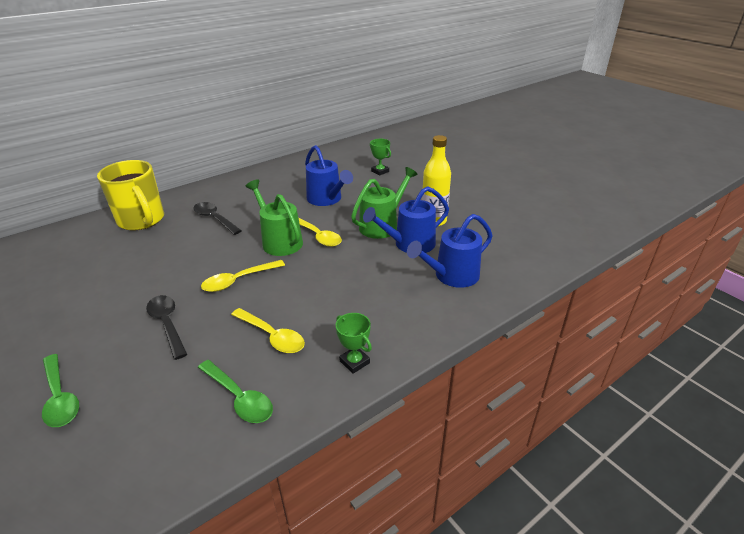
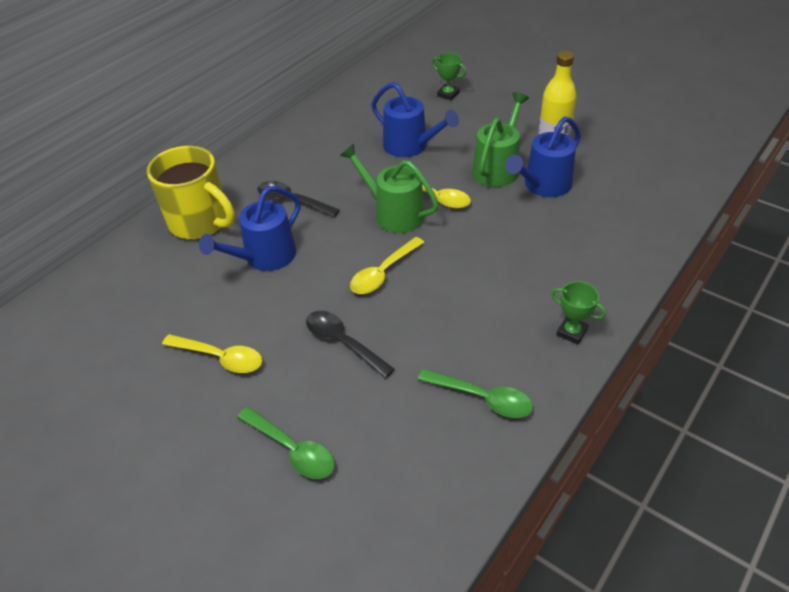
camera: 15 degrees left, 10 degrees up
yellow spoon [231,308,305,353] -> yellow spoon moved to [162,334,262,373]
blue watering can [407,214,493,288] -> blue watering can moved to [199,186,301,271]

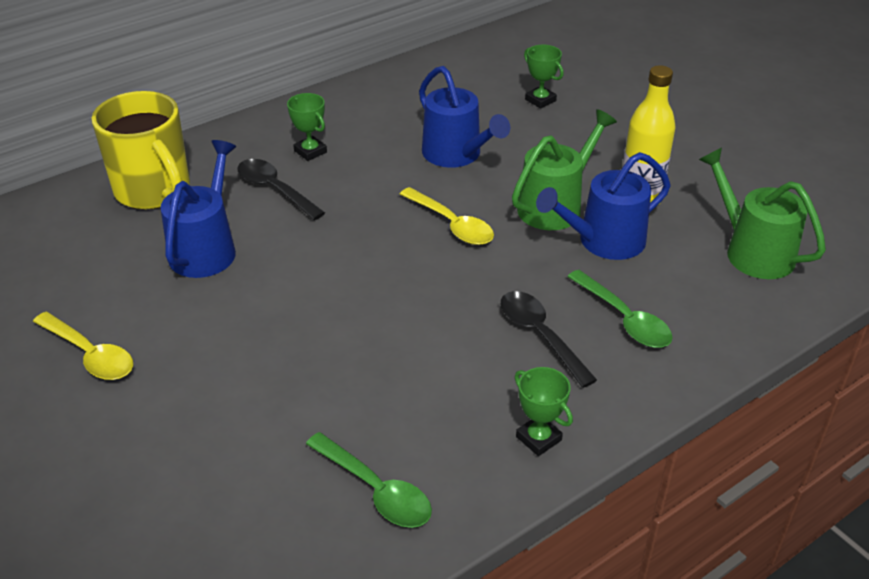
camera: 15 degrees right, 5 degrees down
blue watering can [199,186,301,271] -> blue watering can turned 135 degrees clockwise [161,140,236,278]
green spoon [237,407,335,479] -> green spoon moved to [567,270,673,348]
black spoon [306,311,395,378] -> black spoon moved to [501,291,597,388]
green watering can [340,144,439,233] -> green watering can moved to [699,148,826,279]
yellow spoon [350,237,425,294] -> none
none -> green trophy [287,93,327,161]

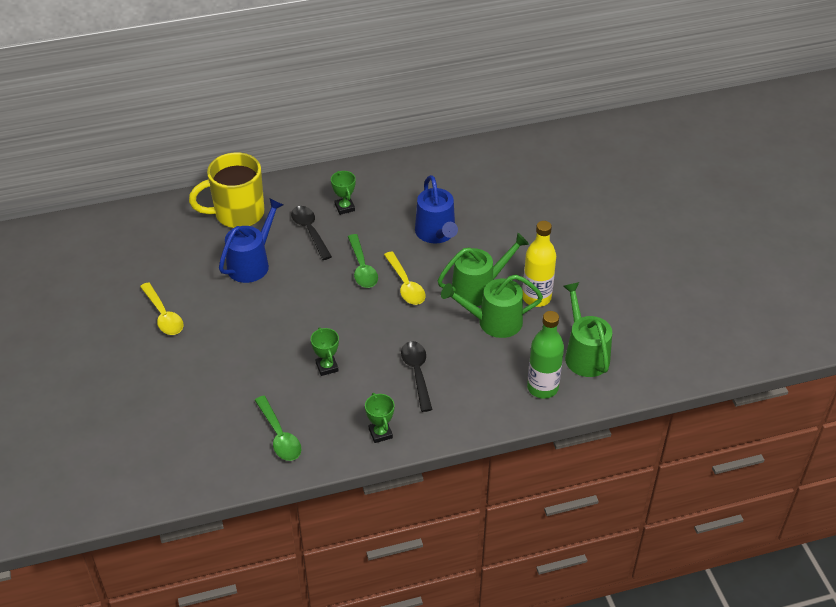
camera: 20 degrees right, 5 degrees up
yellow mug [91,91,190,209] -> yellow mug turned 90 degrees clockwise [189,152,265,228]
green trophy [524,45,564,109] -> green trophy moved to [311,328,339,376]
blue watering can [536,152,671,260] -> green watering can [441,274,543,338]
green spoon [567,270,673,348] -> green spoon moved to [348,234,378,288]
none -> green bottle [527,311,564,399]

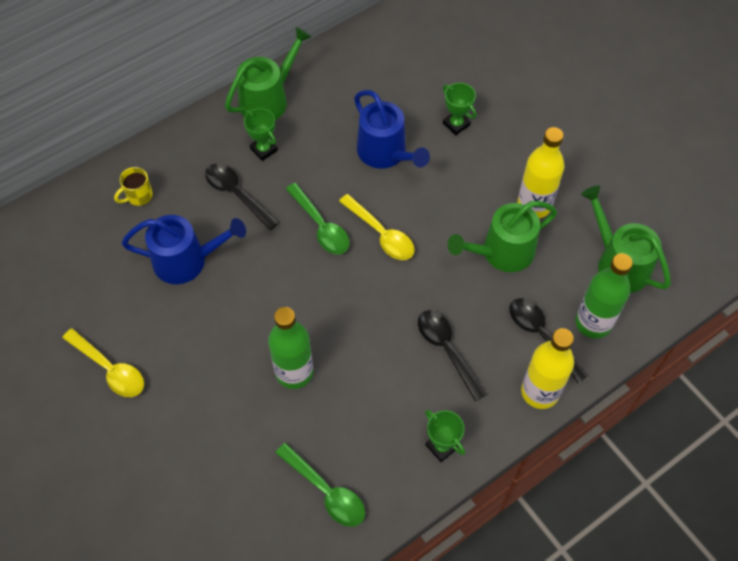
camera: 20 degrees left, 15 degrees up
yellow mug [189,152,265,228] -> yellow mug [114,167,153,206], size x0.42
blue watering can [219,198,283,283] -> blue watering can turned 75 degrees clockwise [122,215,246,284]
green trophy [311,328,339,376] -> green trophy moved to [443,83,476,135]
green watering can [438,233,529,306] -> green watering can moved to [225,27,311,120]
none -> green bottle [268,307,313,389]
none -> black spoon [510,298,589,383]
none -> yellow bottle [521,328,574,409]

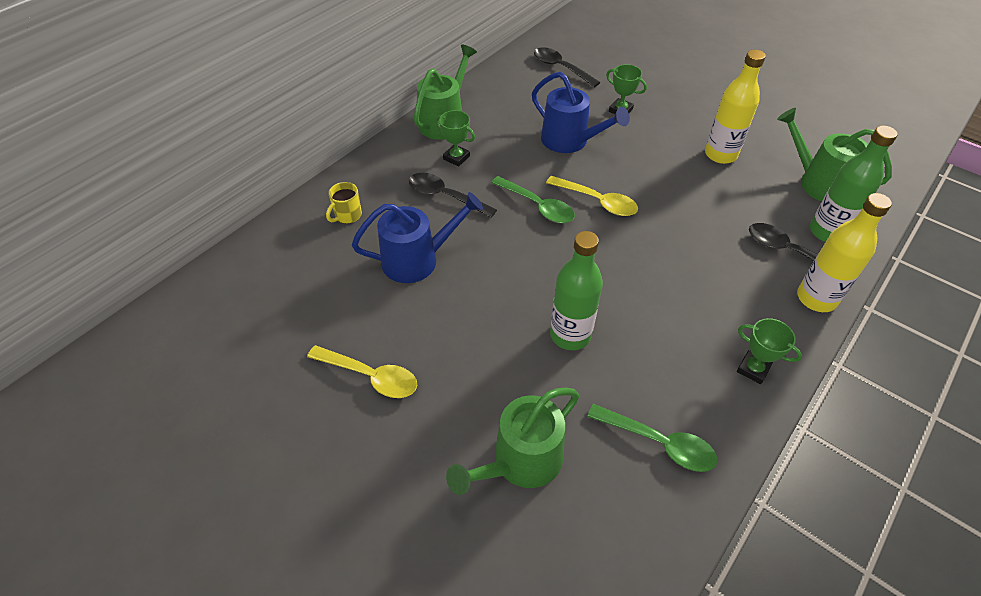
camera: 15 degrees left, 10 degrees down
black spoon [418,310,487,401] -> black spoon moved to [534,47,600,87]
green watering can [447,201,557,272] -> green watering can moved to [446,388,579,495]

